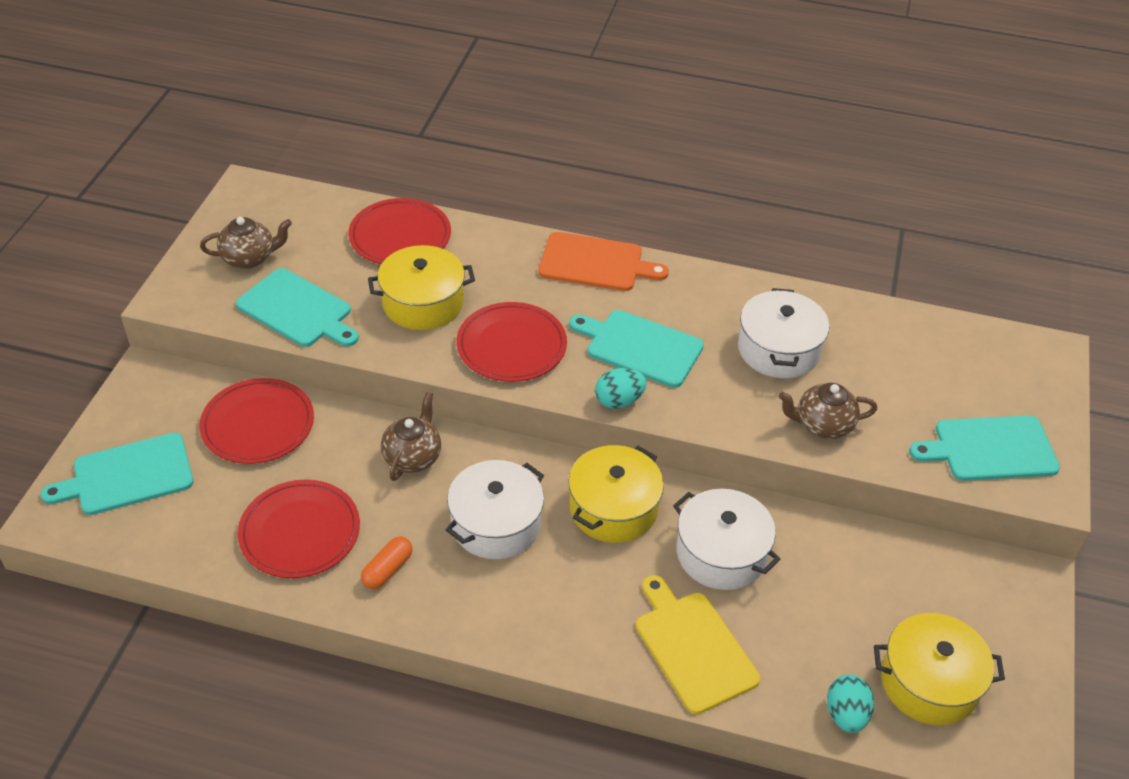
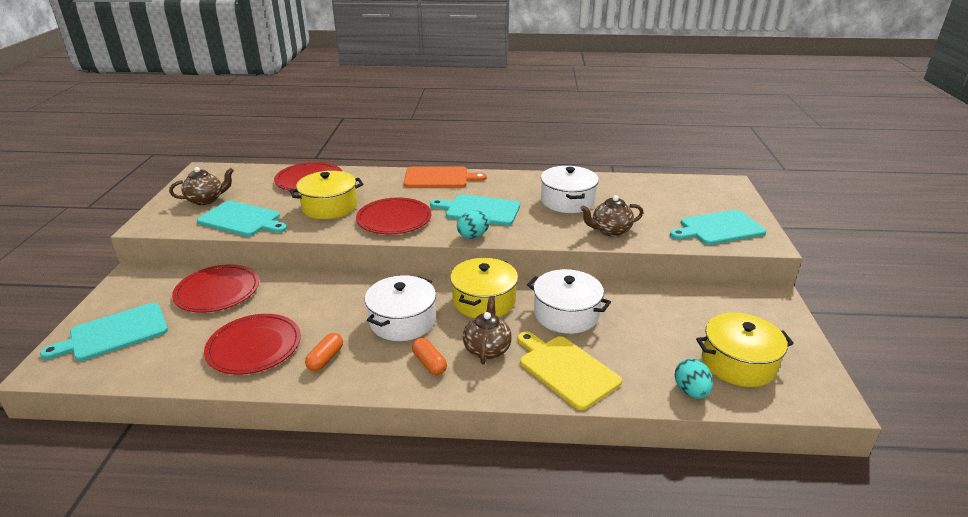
camera: 10 degrees left, 15 degrees down
brown teapot [381,392,441,481] -> brown teapot moved to [463,296,512,364]
none -> orange capsule [412,338,447,375]

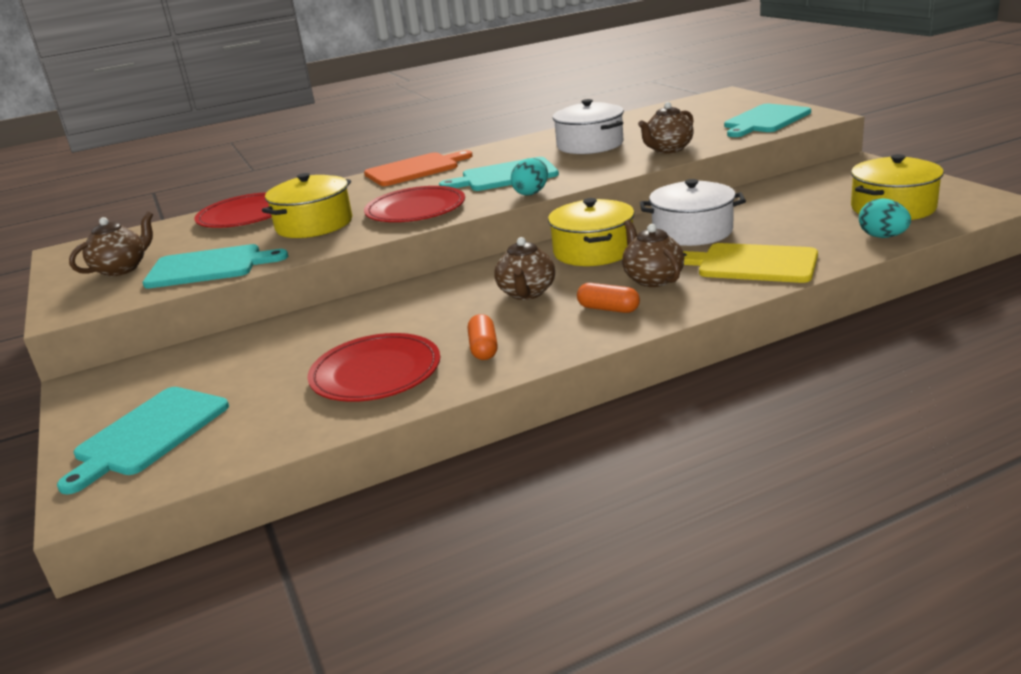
camera: 25 degrees left, 5 degrees down
red plate [172,264,259,313] -> none
white pot [365,275,436,341] -> brown teapot [494,237,555,300]

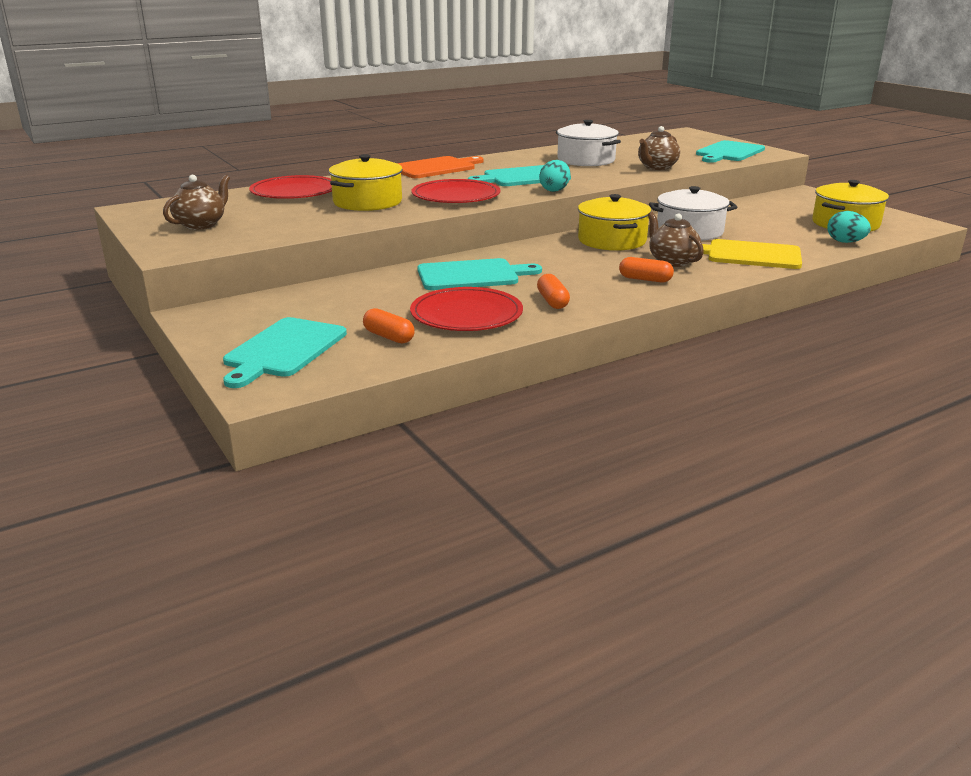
camera: 10 degrees left, 0 degrees up
turquoise cutting board [143,244,288,289] -> turquoise cutting board moved to [417,258,542,290]
brown teapot [494,237,555,300] -> none
none -> orange capsule [363,308,415,344]

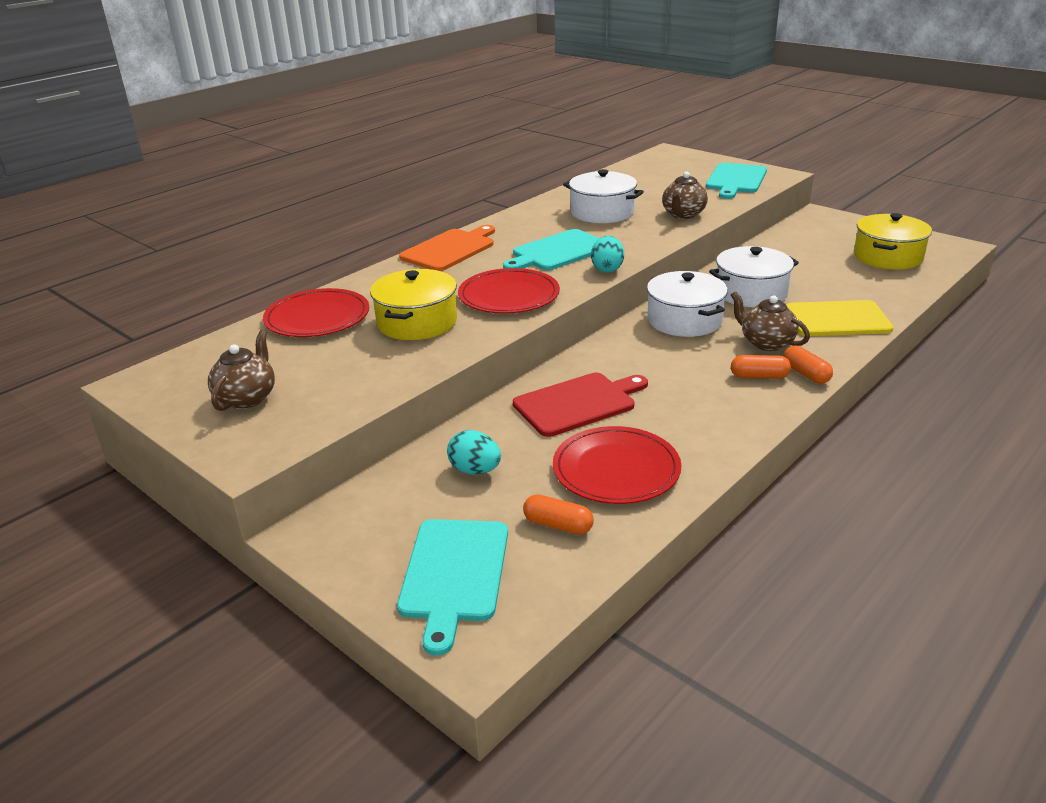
camera: 15 degrees left, 5 degrees up
turquoise cutting board [417,258,542,290] -> red cutting board [513,373,648,437]
orange capsule [537,274,570,309] -> orange capsule moved to [783,345,833,384]
yellow pot [578,194,651,251] -> white pot [647,271,728,337]
turquoise egg [827,211,871,243] -> turquoise egg moved to [447,430,501,475]

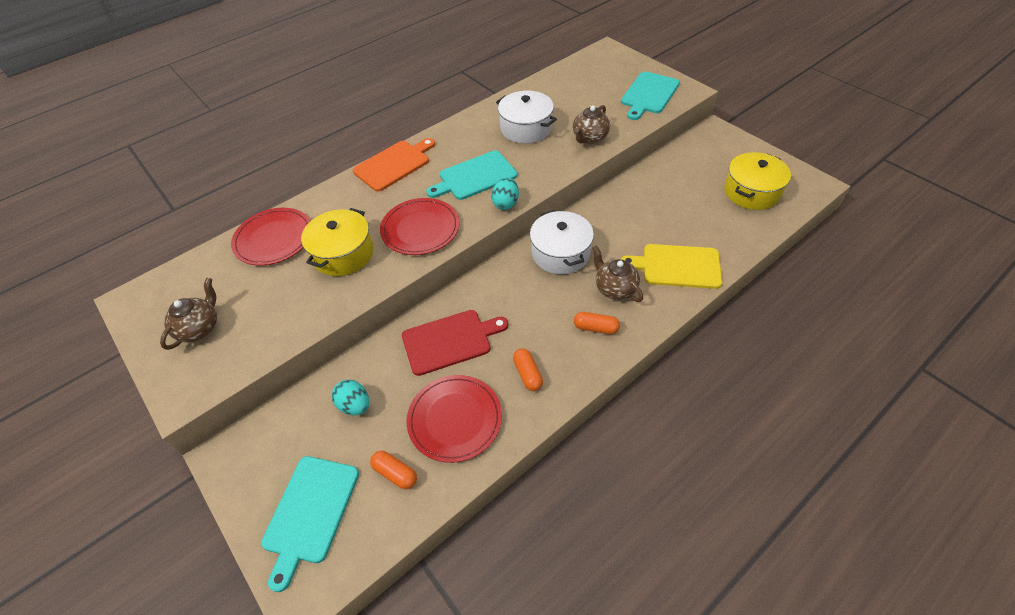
camera: 10 degrees right, 20 degrees up
white pot [709,246,799,307] -> none
orange capsule [783,345,833,384] -> orange capsule moved to [513,348,543,391]

